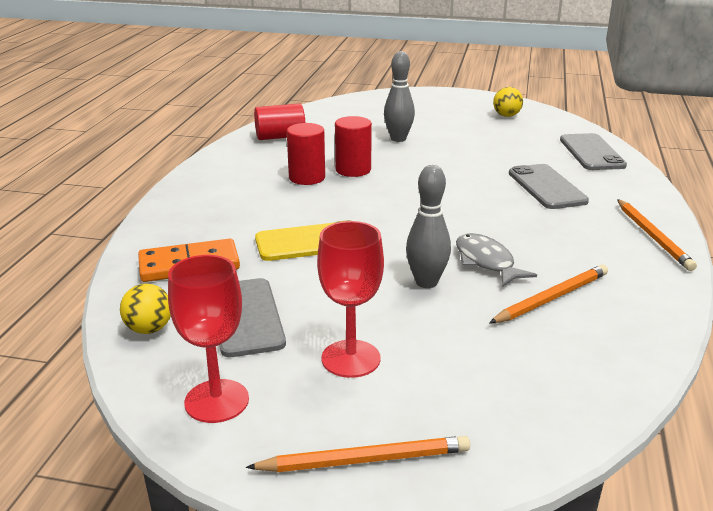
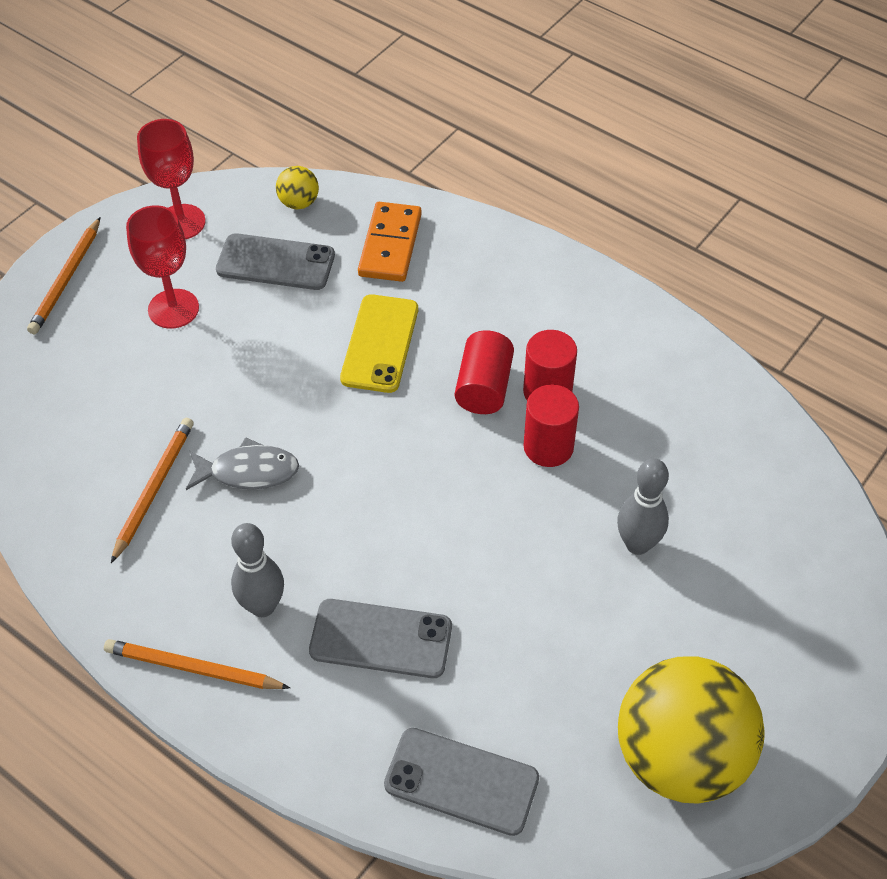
camera: 115 degrees right, 25 degrees up
red cylinder [254,103,305,140] -> red cylinder moved to [455,330,514,414]
grey bowling pin [406,165,451,288] -> grey bowling pin moved to [231,523,284,617]
orange pencil [489,264,608,323] -> orange pencil turned 150 degrees counterclockwise [111,418,194,563]
yellow ball [493,87,523,117] -> yellow ball [618,657,765,804], size x2.46

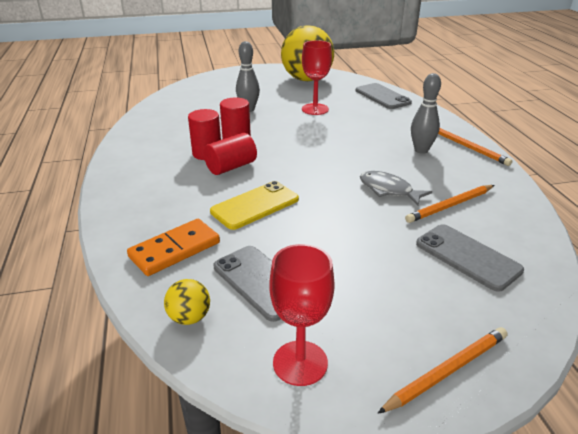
camera: 140 degrees left, 20 degrees down
red goblet [126,205,199,329] -> red goblet moved to [302,40,332,115]
grey phone [309,599,452,678] -> grey phone moved to [416,224,524,292]

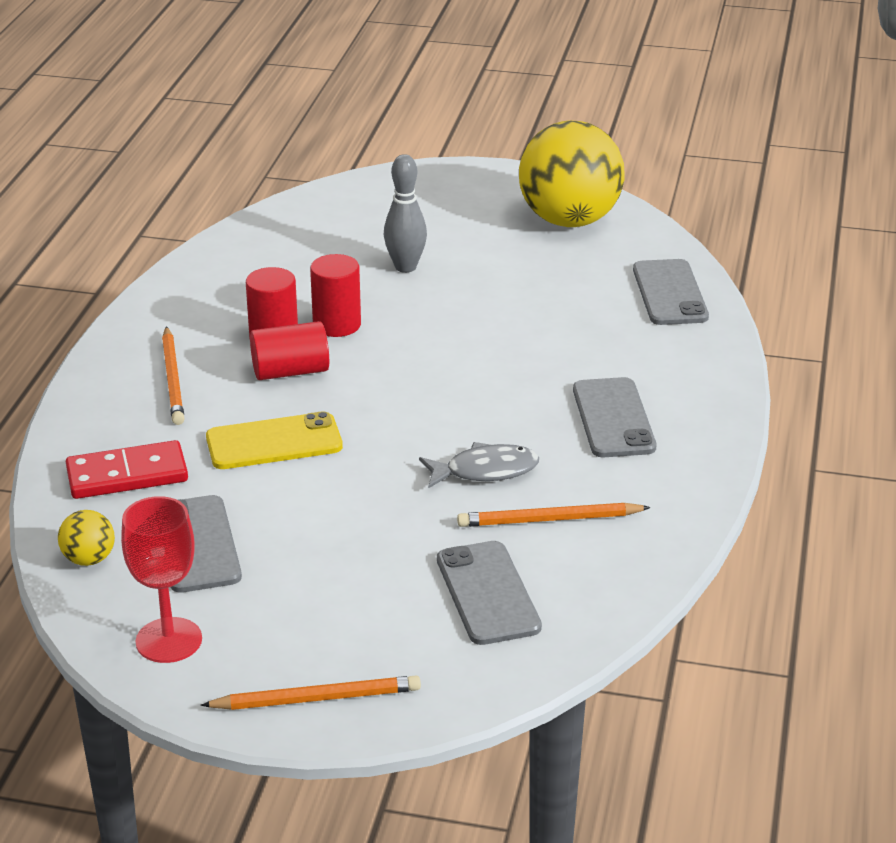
camera: 25 degrees right, 0 degrees up
orange domino [127,219,220,276] -> red domino [66,440,188,499]
red goblet [302,40,332,115] -> none
grey fish [360,171,432,206] -> grey fish turned 105 degrees clockwise [419,442,539,489]
grey bowling pin [411,73,441,154] -> grey phone [573,377,656,457]
orange pencil [438,128,512,166] -> orange pencil moved to [162,326,184,425]

